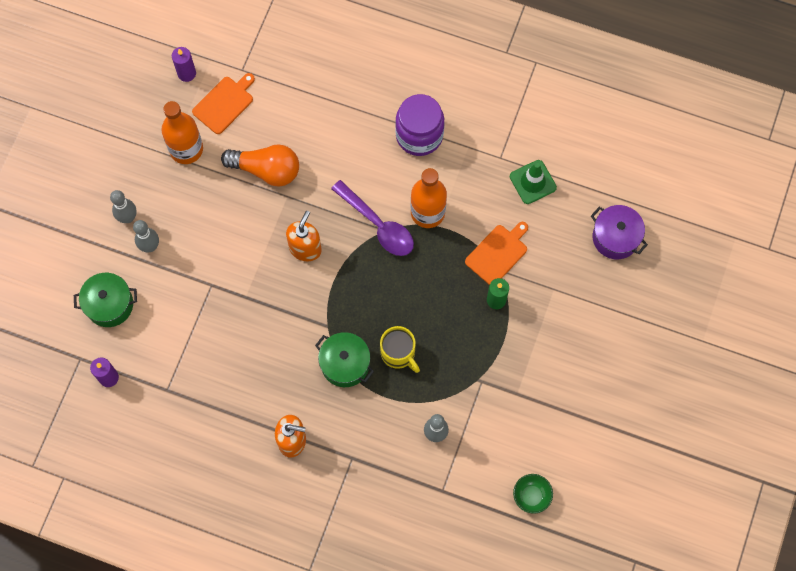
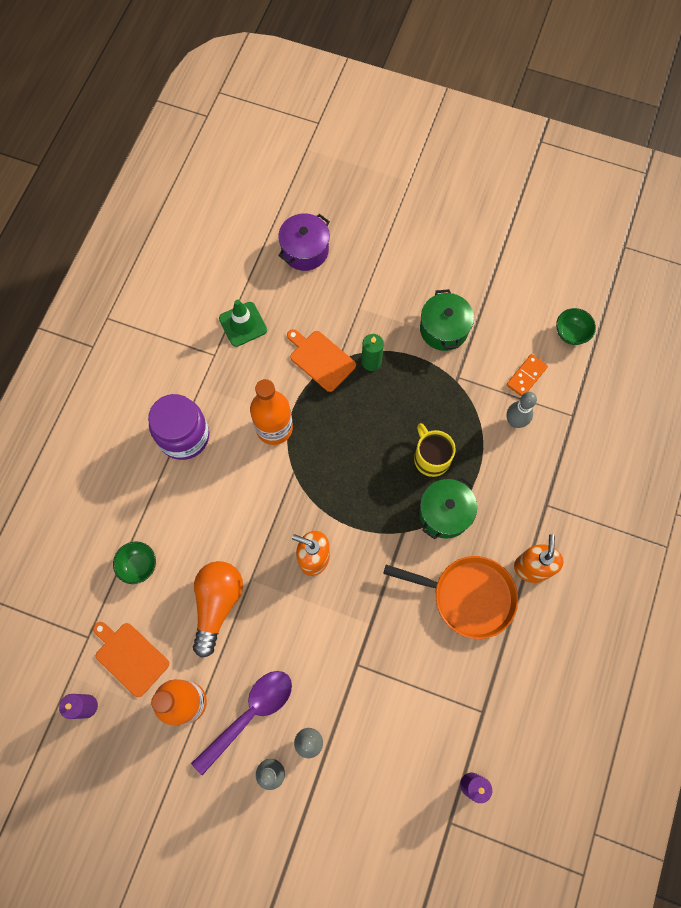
camera: 90 degrees left, 0 degrees up
green pot [74,273,137,327] -> green pot moved to [420,289,474,351]
purple spoon [331,180,414,256] -> purple spoon moved to [191,671,292,775]
yellow mug [380,326,420,373] -> yellow mug turned 75 degrees counterclockwise [414,423,456,477]
none -> green bowl [113,542,156,584]
none -> orange pan [383,556,518,639]
none -> orange domino [506,354,548,396]

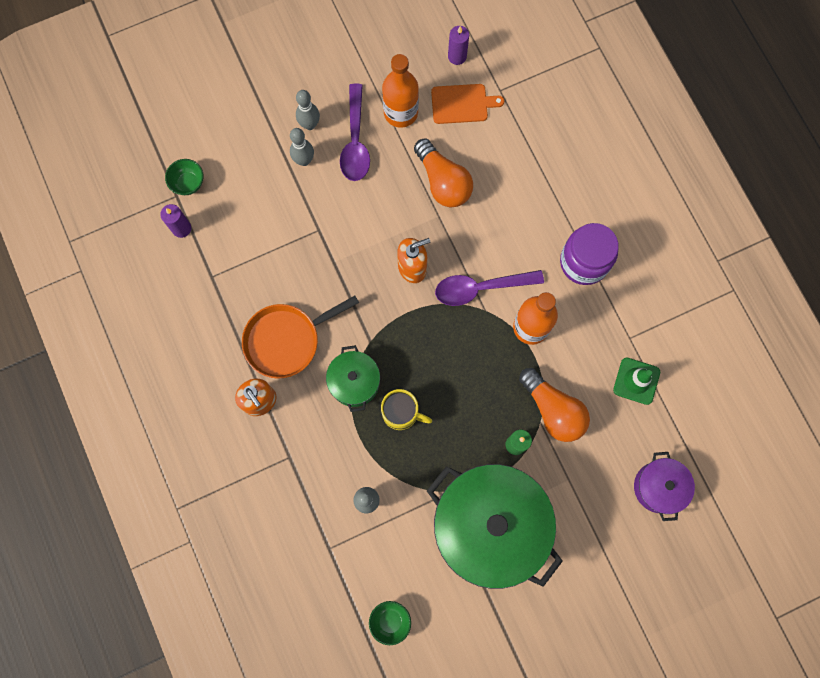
camera: 135 degrees right, 5 degrees up
green bowl [113,542,156,584] -> green bowl moved to [165,159,203,195]
orange cutting board [287,329,356,392] -> orange light bulb [519,368,590,442]
green pot [420,289,474,351] -> green pot [427,464,563,589], size x2.10
orange domino [506,354,548,396] -> none
none -> purple spoon [435,270,544,306]

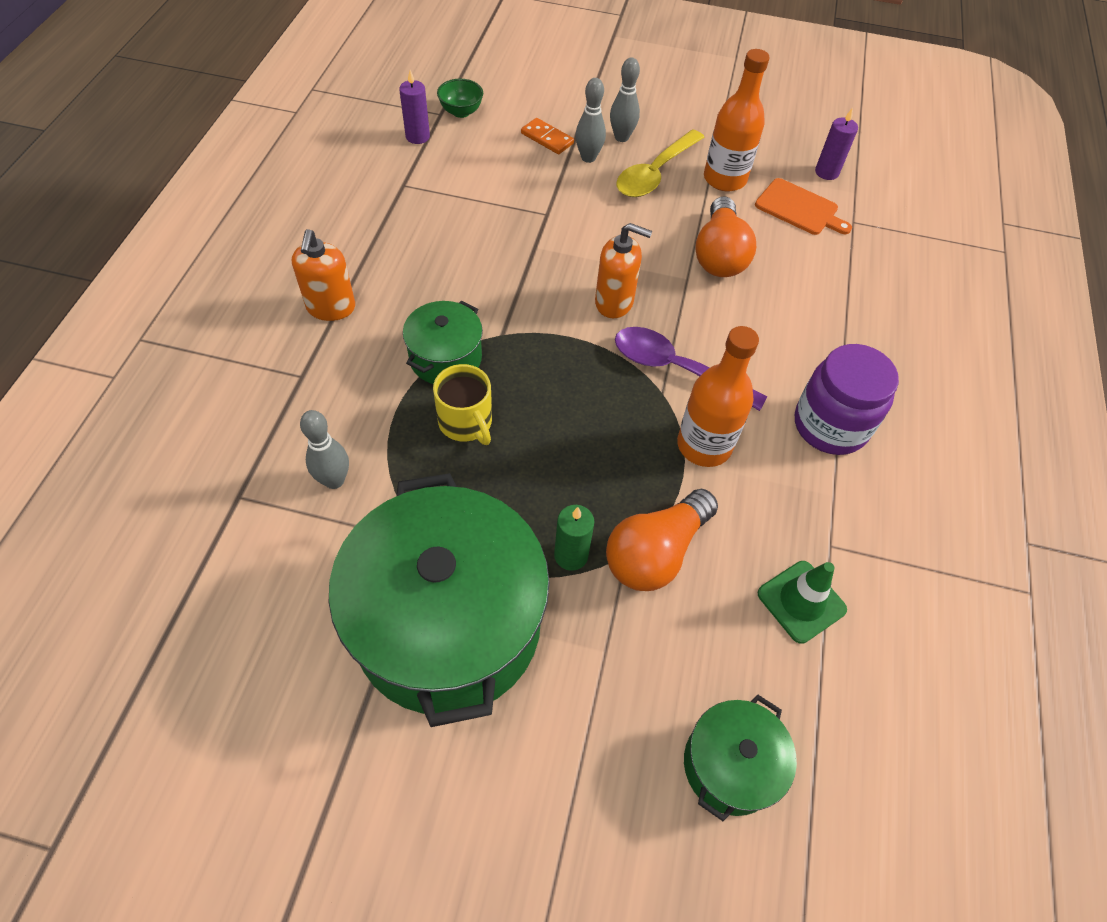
camera: 35 degrees right, 20 degrees down
orange pan [242,296,359,379] -> none
purple spoon [340,84,370,181] -> yellow spoon [617,129,704,197]
green bowl [369,601,411,645] -> none
orange light bulb [519,368,590,442] -> orange light bulb turned 45 degrees clockwise [606,489,718,591]
purple pot [634,452,695,521] -> green pot [684,695,797,821]
none -> orange domino [521,118,574,154]

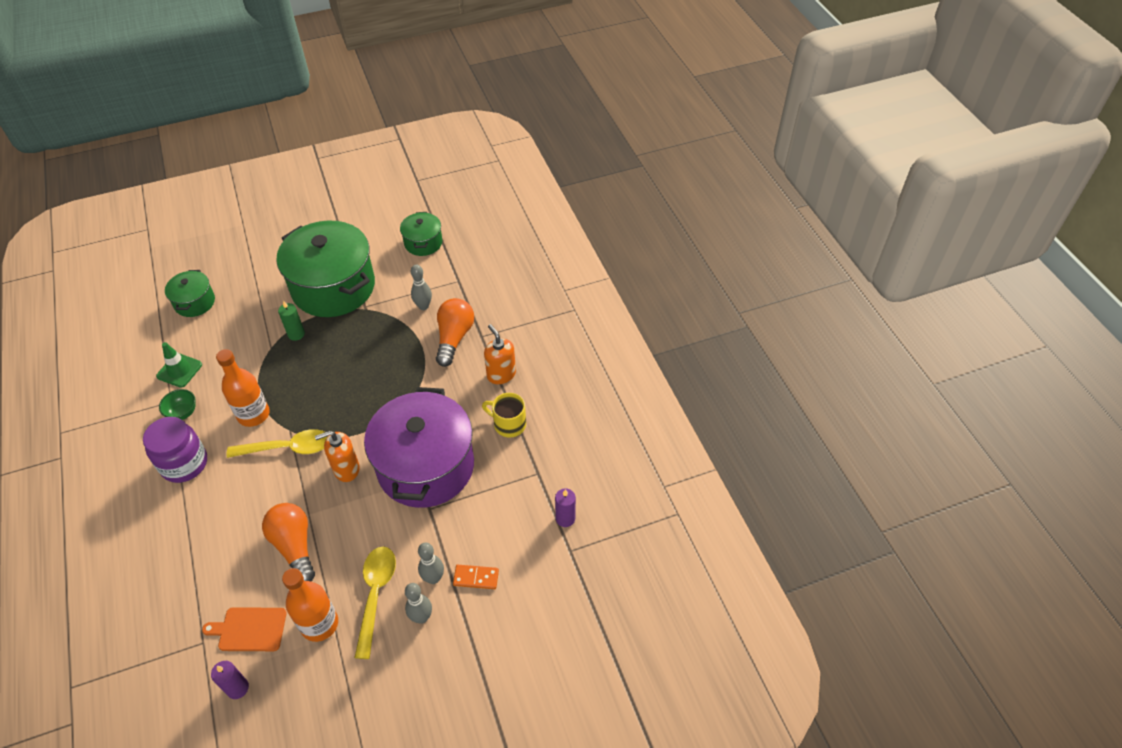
camera: 150 degrees right, 5 degrees down
green pot [403,301,483,384] -> green pot moved to [400,212,442,256]
yellow mug [433,364,492,445] -> yellow mug moved to [482,393,526,438]
green bowl [437,79,483,118] -> green bowl moved to [159,389,196,420]
orange light bulb [606,489,718,591] -> orange light bulb moved to [436,298,474,367]
purple spoon [615,327,767,411] -> yellow spoon [227,429,328,458]
none -> purple pot [364,387,474,508]

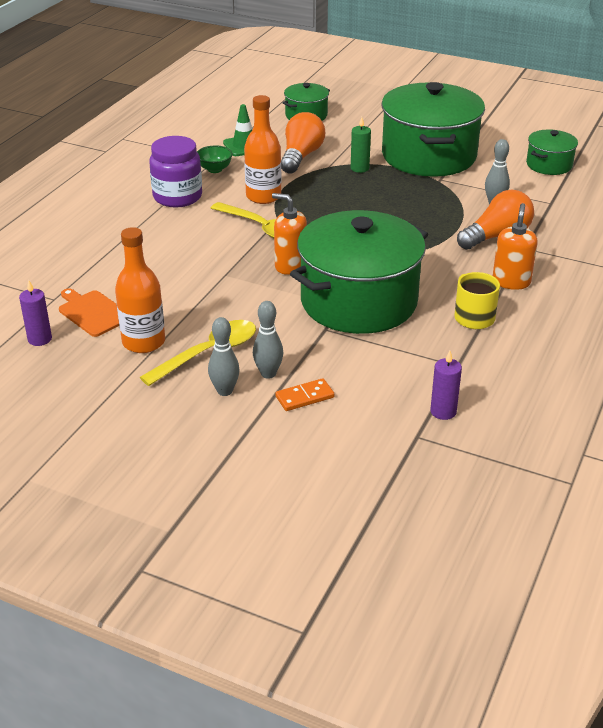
camera: 45 degrees right, 15 degrees down
orange light bulb [262,503,315,581] -> orange light bulb moved to [281,112,325,173]
purple pot [364,387,474,508] -> green pot [290,210,428,334]
orange domino [453,565,499,589] -> orange domino turned 75 degrees counterclockwise [275,378,334,411]

